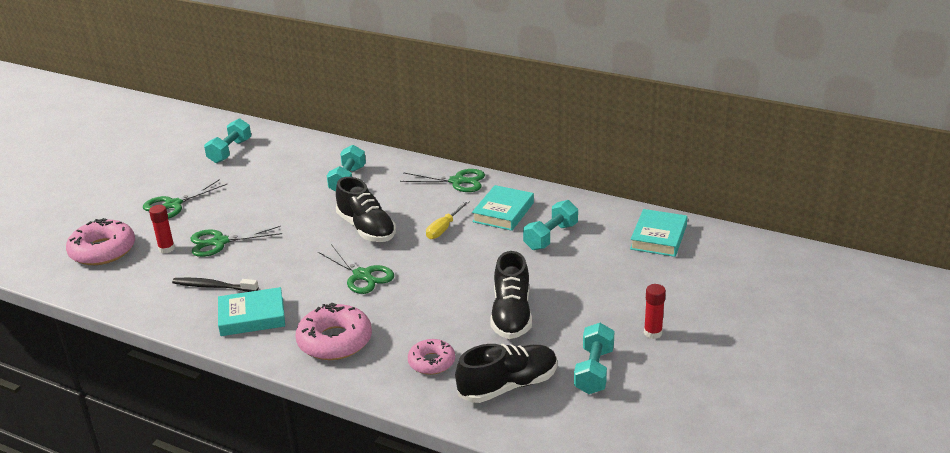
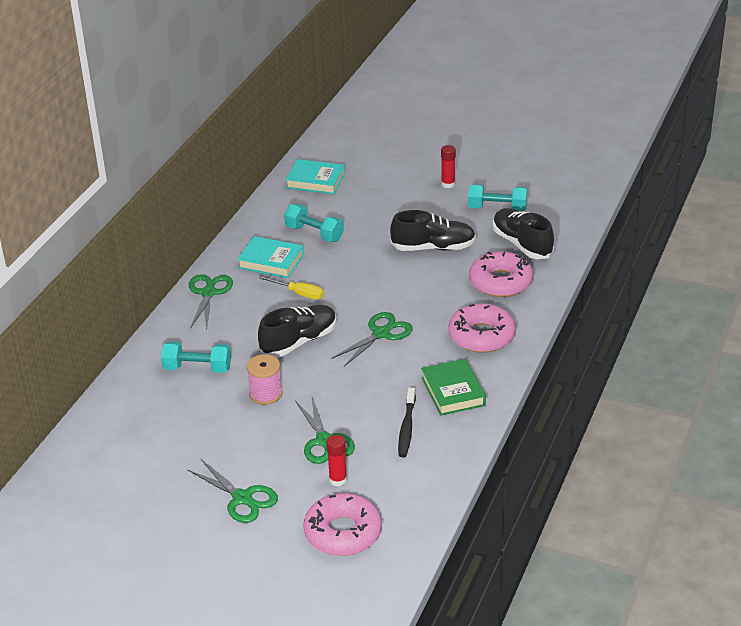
camera: 95 degrees left, 5 degrees up
turquoise dumbbell [204,118,251,163] -> none
turquoise book [218,287,285,336] -> green book [421,359,486,416]
pink donut [408,339,455,375] -> pink donut [469,251,533,297], size x1.64
none -> pink spool [246,354,282,405]

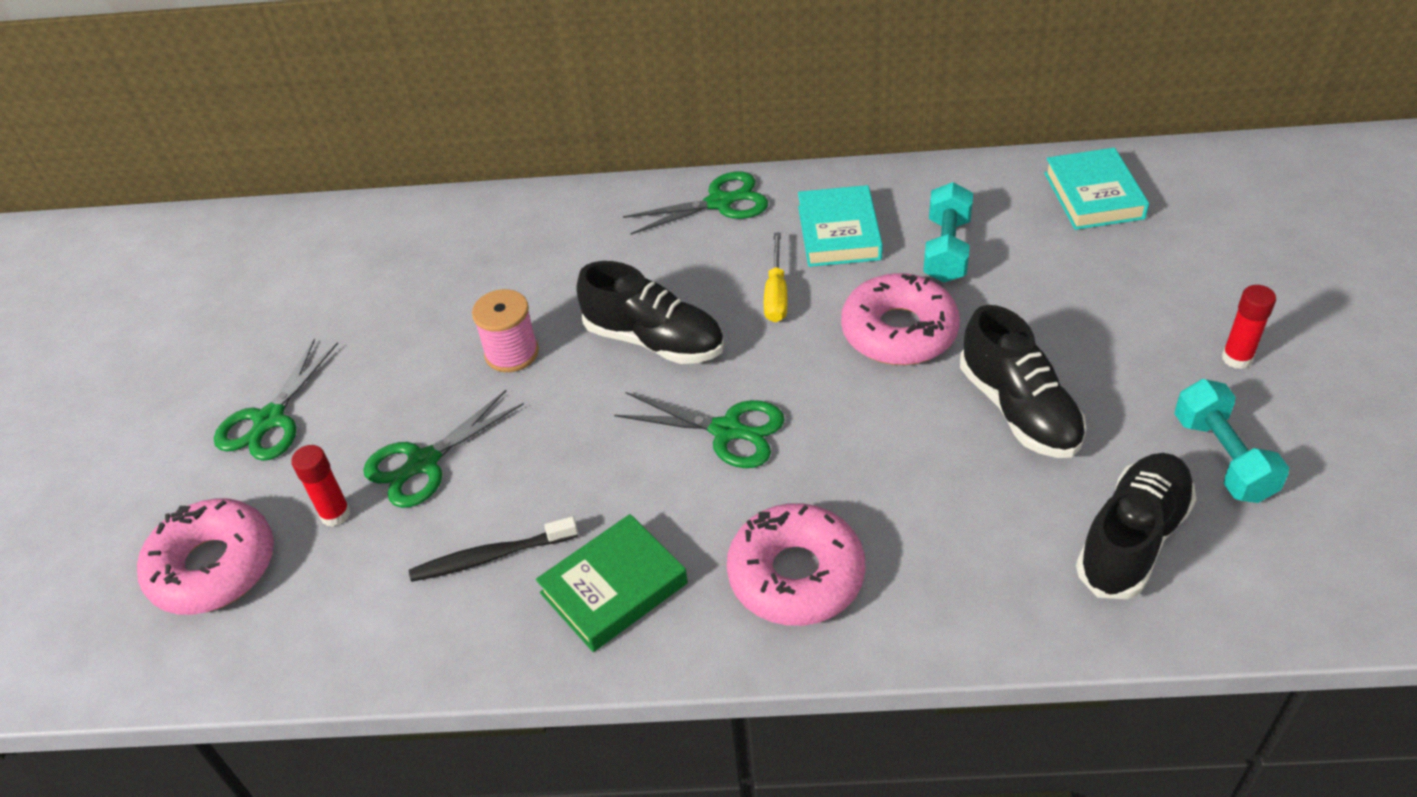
camera: 70 degrees right, 10 degrees up
turquoise dumbbell [161,342,231,373] -> none
pink donut [469,251,533,297] -> pink donut moved to [841,273,960,365]

